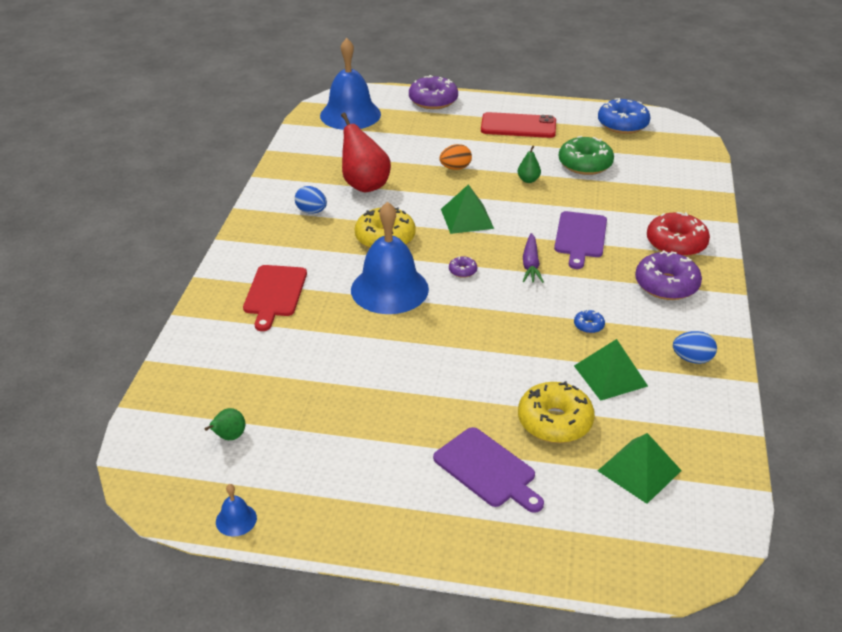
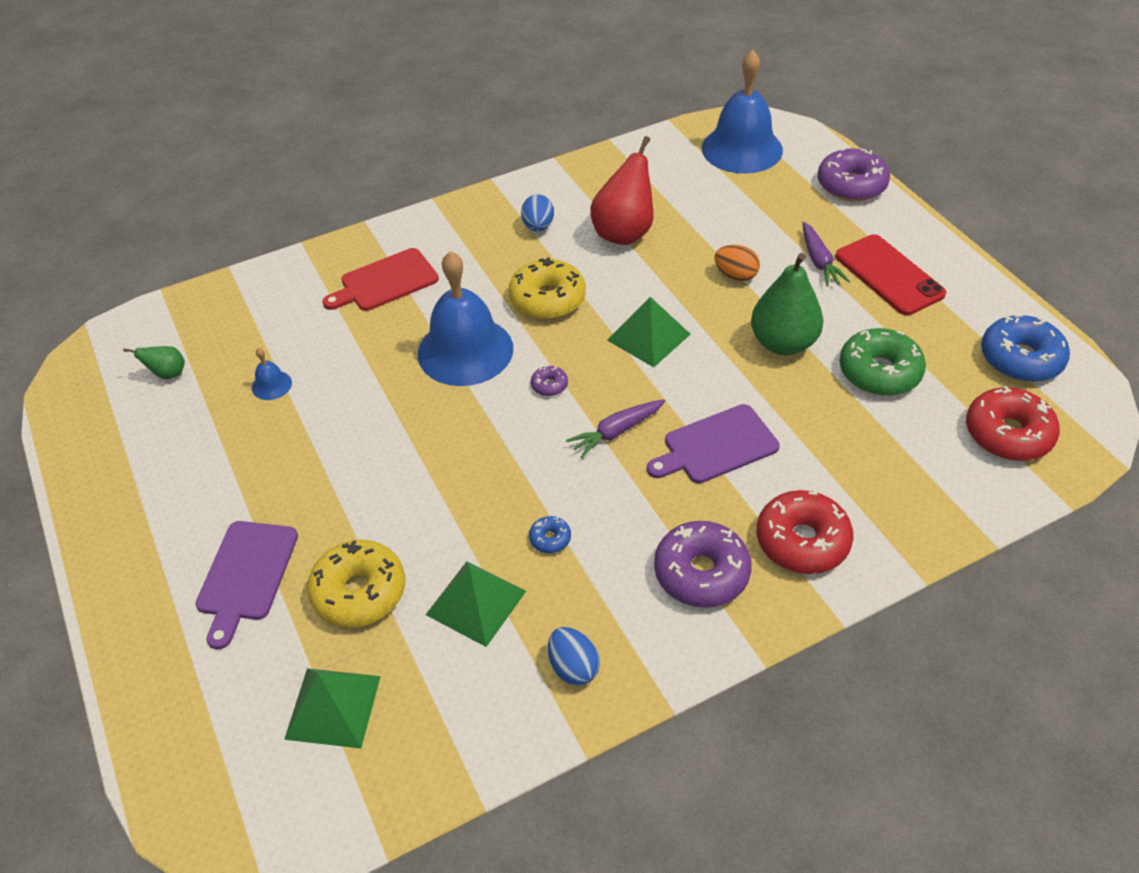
camera: 55 degrees right, 10 degrees up
blue bell [216,484,257,537] -> blue bell moved to [252,348,292,400]
green pear [518,146,541,183] -> green pear [751,253,824,355], size x2.08
none -> purple carrot [802,222,850,287]
none -> red donut [966,386,1060,461]

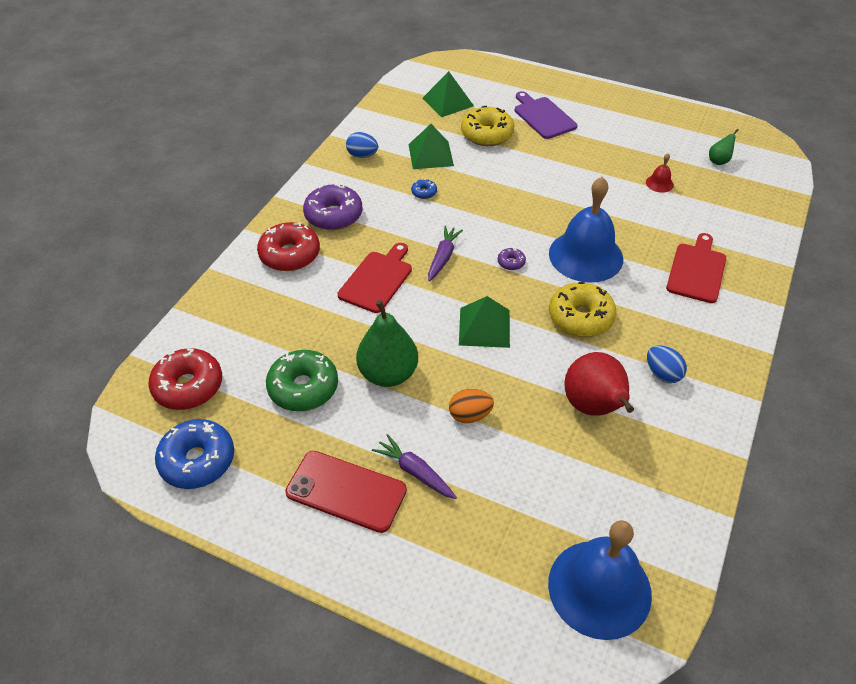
camera: 140 degrees right, 0 degrees up
blue bell [252,348,292,400] -> red bell [646,154,674,193]
purple cutting board [647,404,780,483] -> red cutting board [338,243,412,313]
purple donut [818,148,890,201] -> none

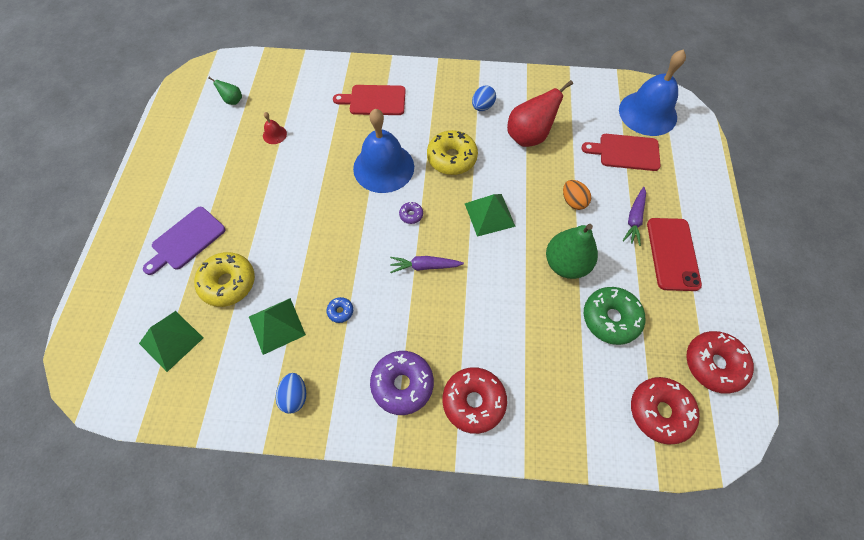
camera: 110 degrees left, 15 degrees up
blue donut [155,419,234,489] -> red donut [686,331,754,394]
red cutting board [338,243,412,313] -> red cutting board moved to [581,134,661,171]

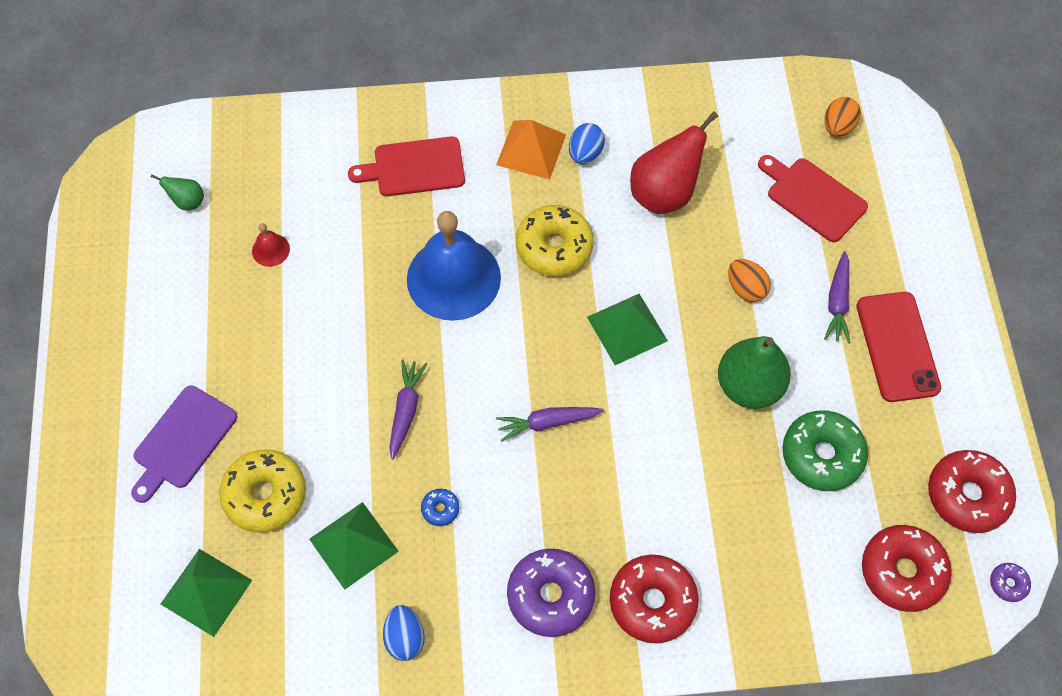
camera: 10 degrees left, 0 degrees up
purple donut [399,202,423,224] -> purple donut moved to [990,563,1031,602]
red cutting board [581,134,661,171] -> red cutting board turned 45 degrees clockwise [758,155,868,242]
blue bell [619,49,686,136] -> orange egg [825,97,861,137]
none -> purple carrot [389,359,427,459]
none -> orange pyramid [496,120,566,180]

